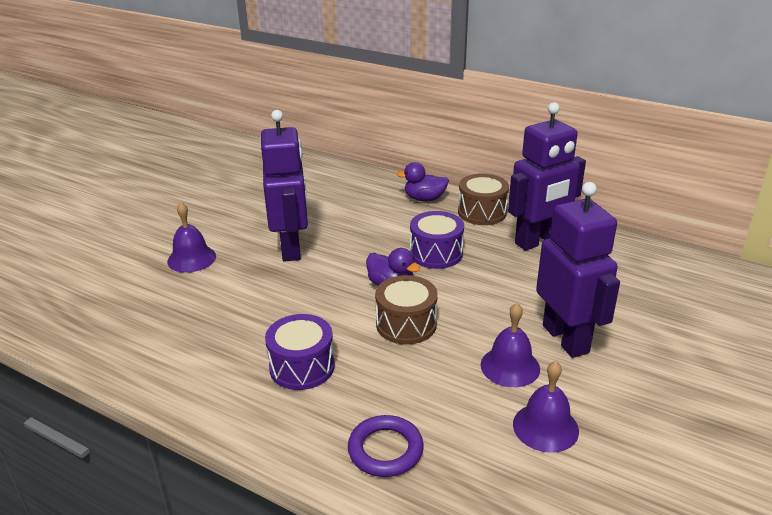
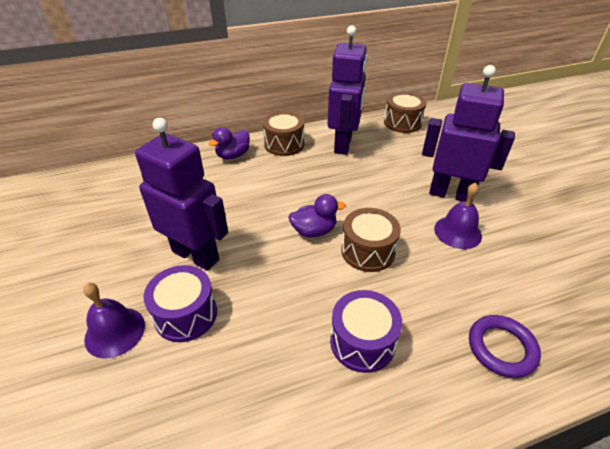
camera: 50 degrees left, 10 degrees up
purple drum [410,211,464,269] -> purple drum moved to [144,265,217,342]
purple bell [513,361,579,453] -> none
none -> brown drum [384,92,427,133]

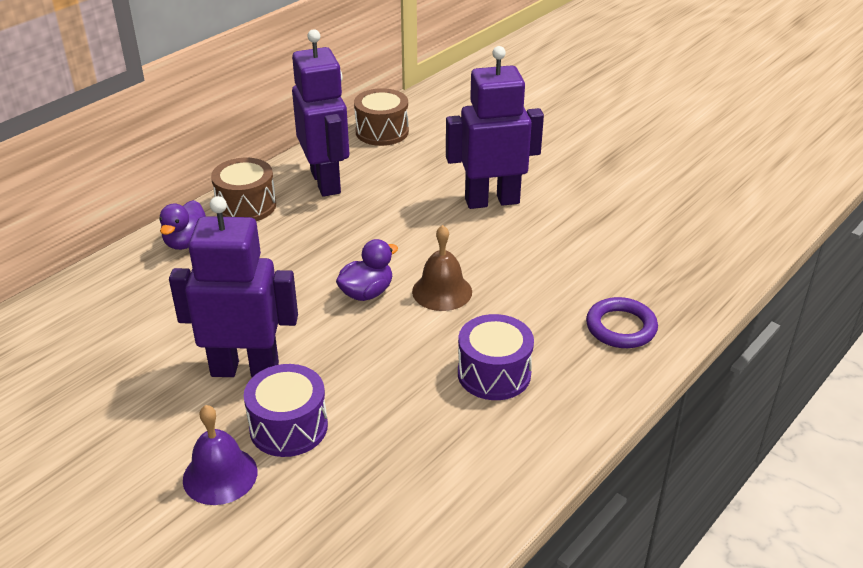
camera: 30 degrees left, 5 degrees down
brown drum [341,208,401,272] -> brown bell [412,225,472,311]
purple bell [434,183,482,249] -> none

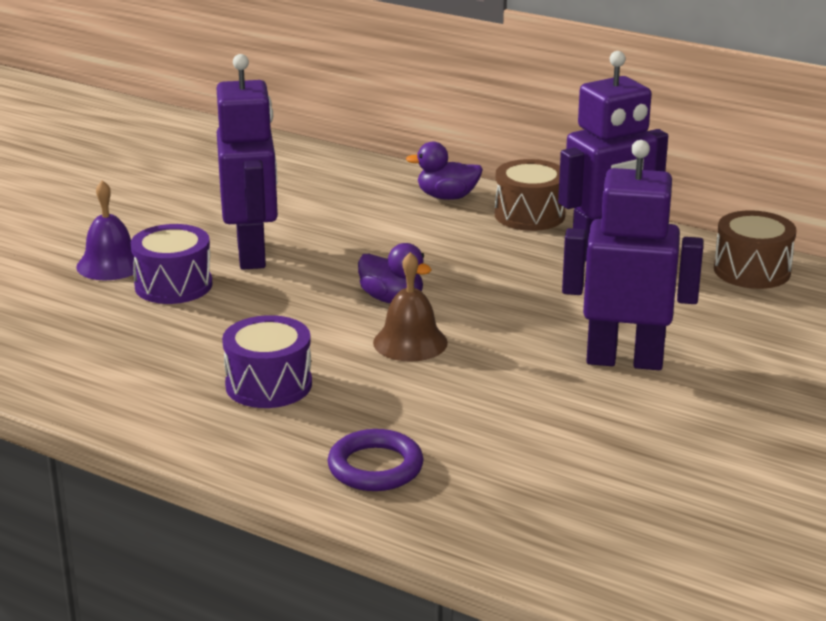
camera: 80 degrees right, 10 degrees down
purple robot [446,46,544,209] -> purple robot turned 60 degrees counterclockwise [562,140,703,370]

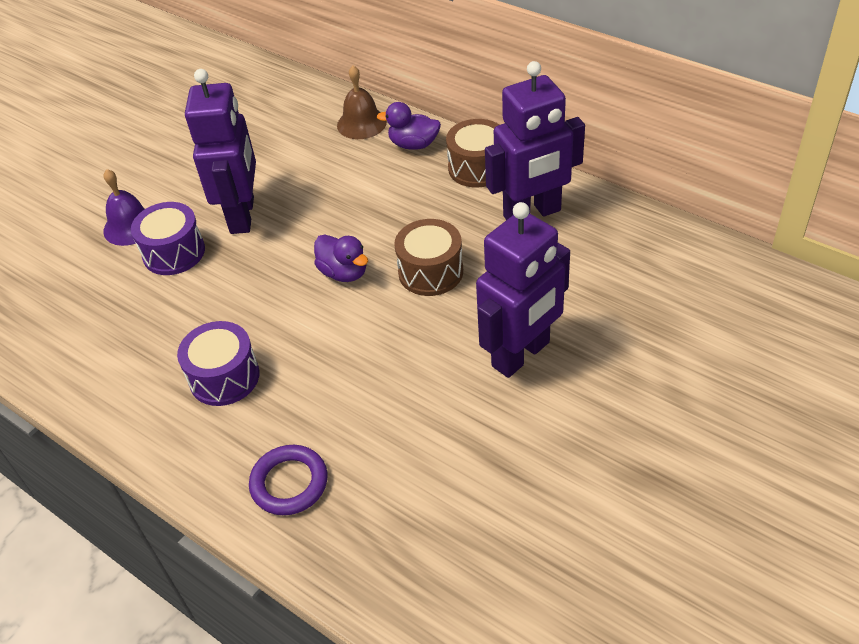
camera: 10 degrees right, 20 degrees up
brown bell [373,252,448,362] -> brown bell moved to [337,66,387,139]
purple robot [562,140,703,370] -> purple robot turned 120 degrees clockwise [476,202,570,378]
brown drum [714,210,797,289] -> brown drum moved to [394,219,463,296]

